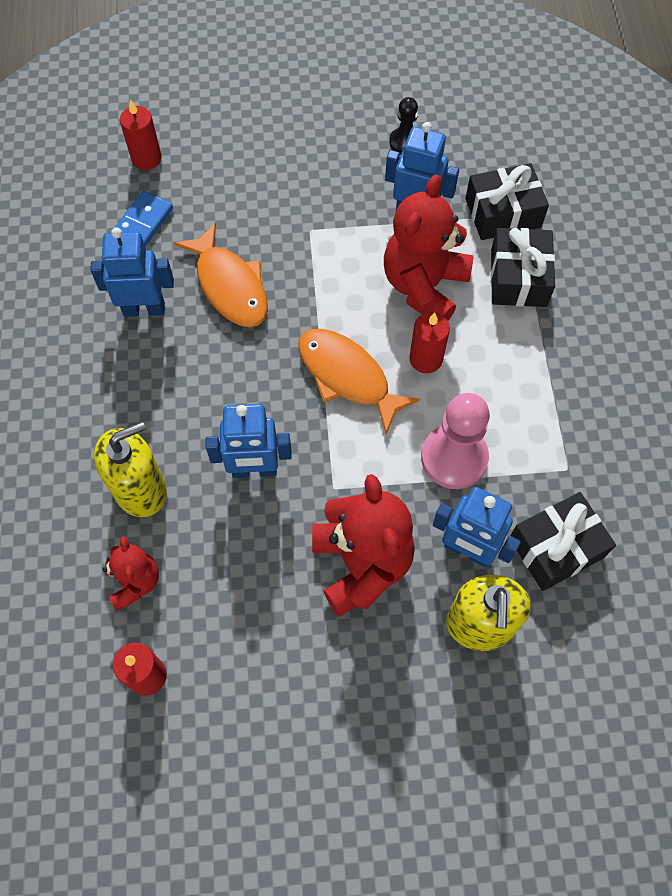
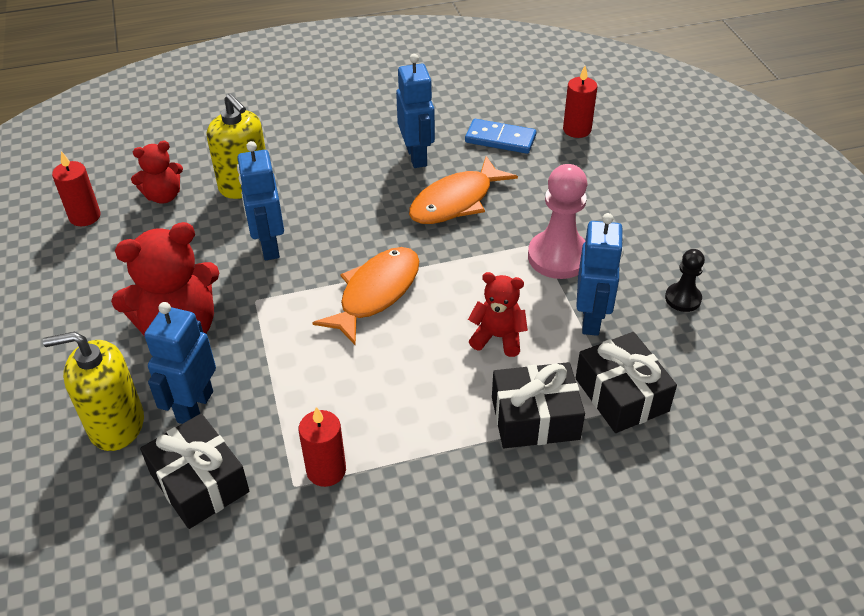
camera: 80 degrees right, 20 degrees down
red teddy bear [384,175,474,321] -> red teddy bear [468,272,528,357], size x0.56
red candle [409,312,450,373] -> red candle moved to [299,407,346,487]
pink pawn [421,393,490,489] -> pink pawn moved to [528,164,587,279]

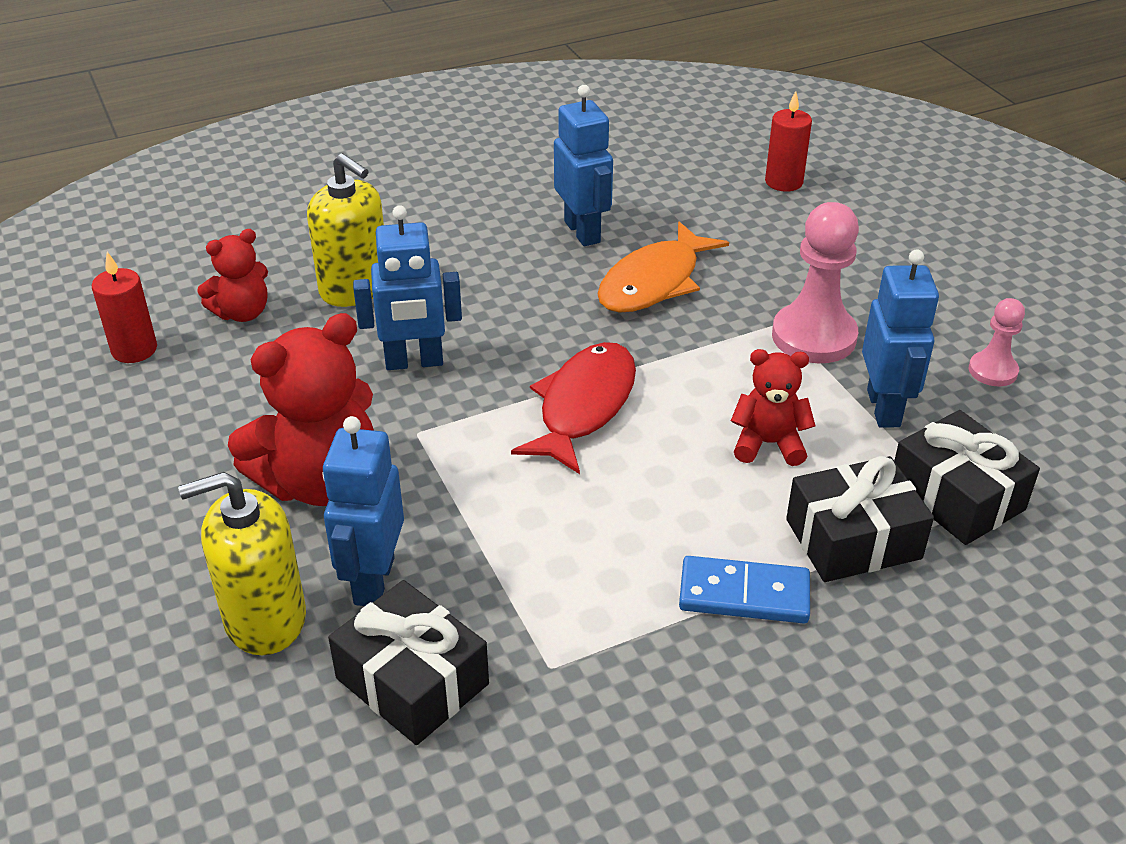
camera: 10 degrees left, 5 degrees down
blue robot [237,141,284,260] -> blue robot turned 75 degrees counterclockwise [353,205,462,370]
red candle [299,407,346,487] -> none
orange fish [312,247,419,345] -> red fish [511,342,636,474]
blue domino [465,119,536,154] -> blue domino moved to [679,556,810,623]
black pawn [665,249,705,312] -> pink pawn [969,298,1025,386]

